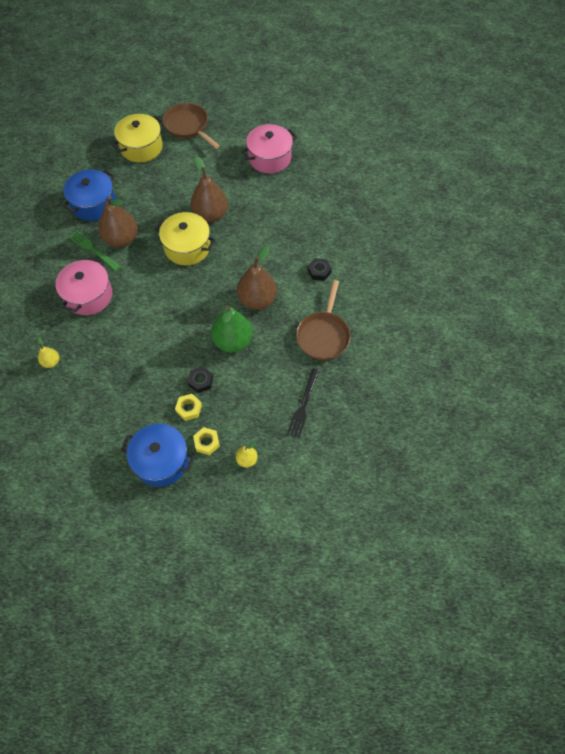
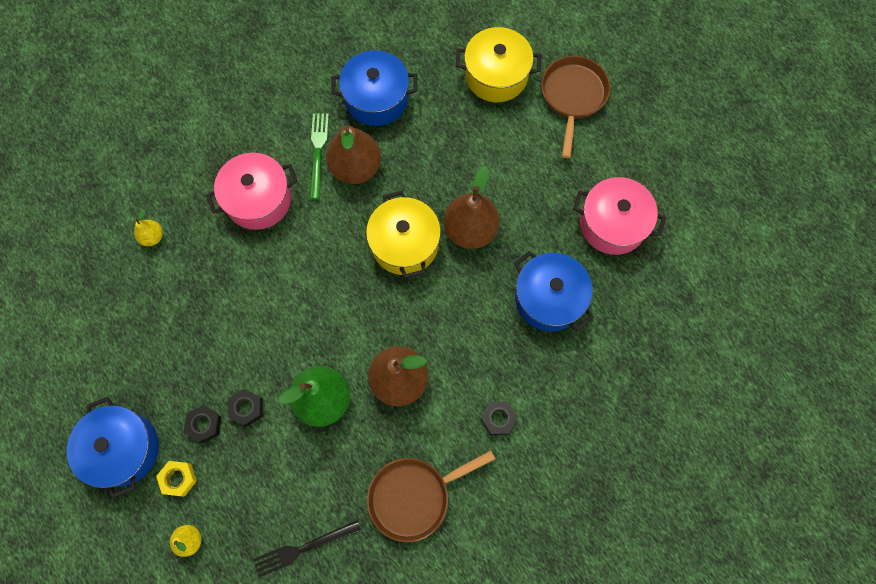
camera: 50 degrees right, 10 degrees up
yellow nut [175,394,202,421] -> black nut [184,405,221,443]
none -> blue pot [514,251,594,332]

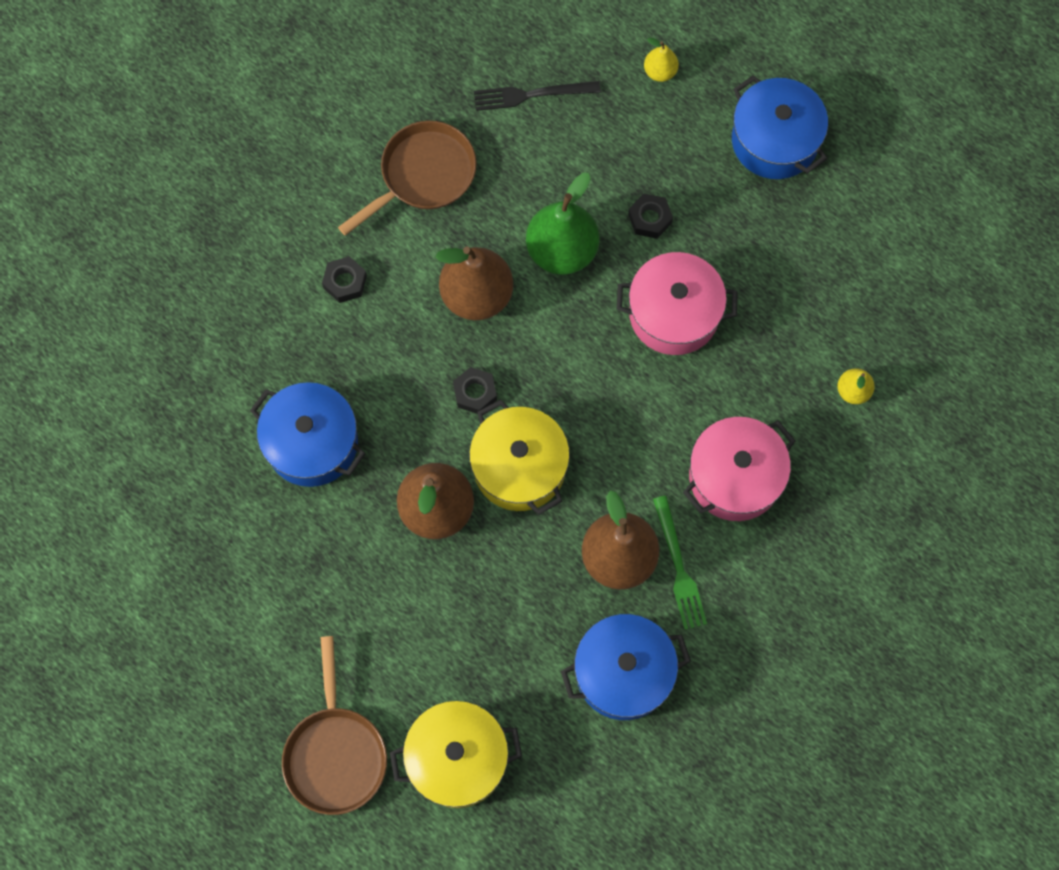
camera: 165 degrees right, 0 degrees up
yellow nut [156,461,197,497] -> none
black nut [184,405,221,443] -> black nut moved to [453,367,497,414]
black fork [253,520,362,577] -> black fork turned 150 degrees counterclockwise [474,81,600,111]
pink pot [573,177,666,255] -> pink pot moved to [617,252,738,355]

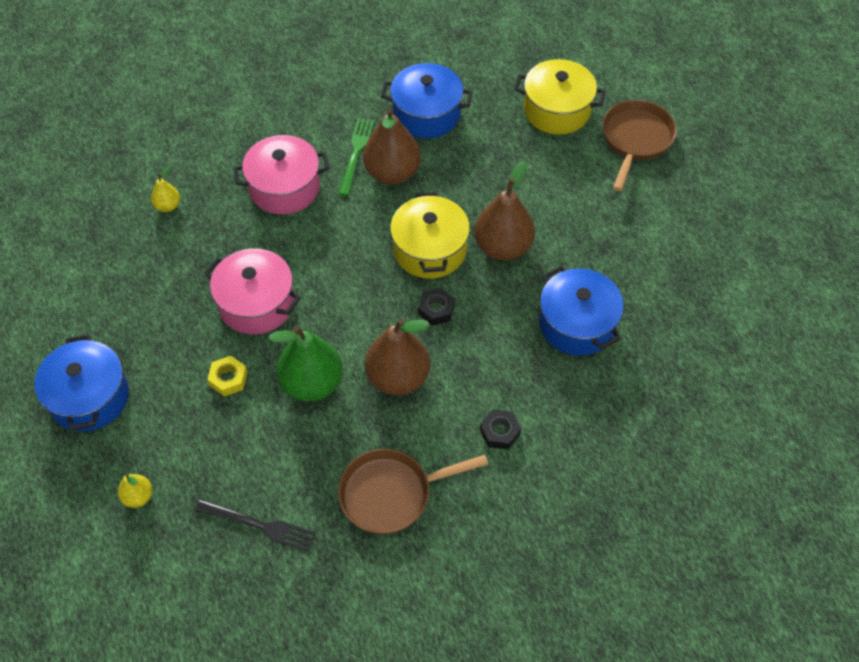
camera: 155 degrees left, 15 degrees down
black nut [628,194,673,239] -> yellow nut [207,356,248,396]

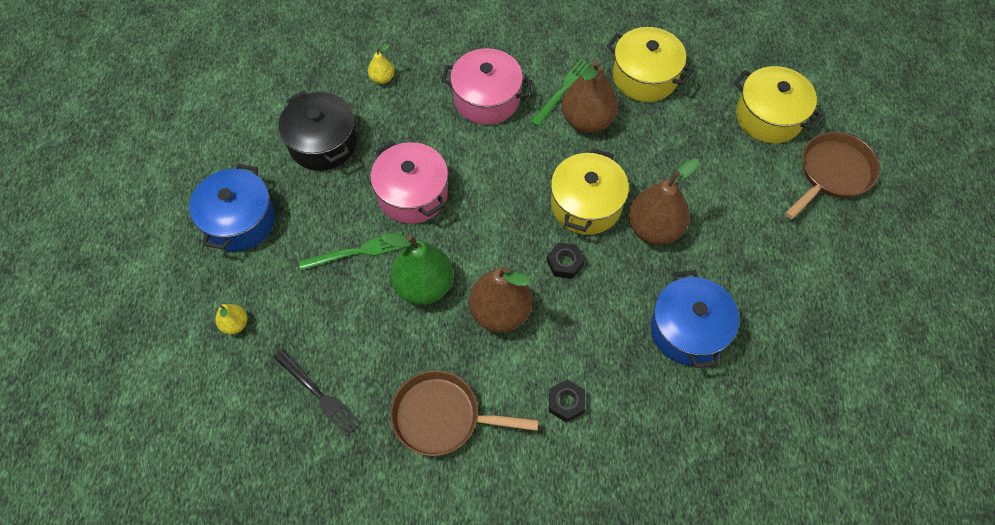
camera: 25 degrees right, 5 degrees up
yellow nut [207,356,248,396] -> green fork [299,232,405,270]
blue pot [381,63,473,139] -> yellow pot [607,27,693,102]
none -> black pot [279,91,357,171]

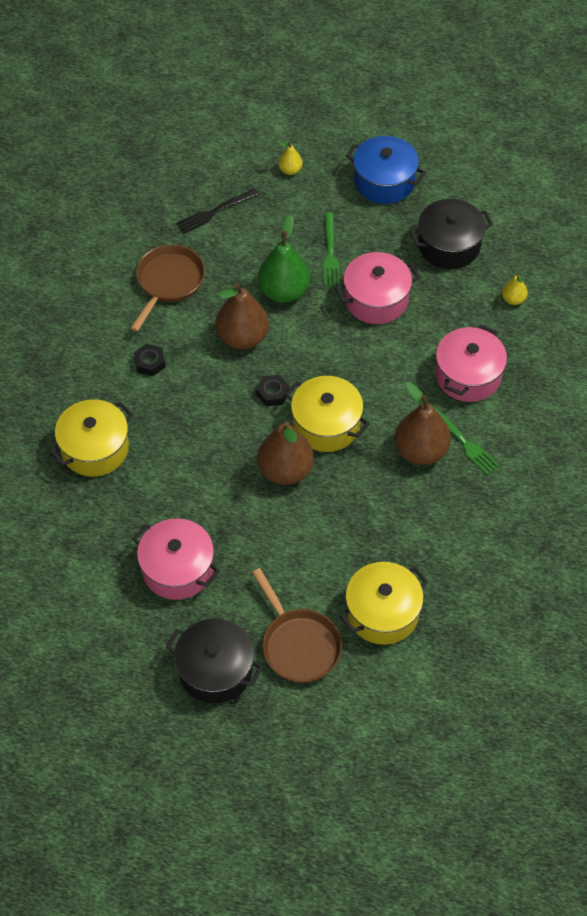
camera: 105 degrees right, 5 degrees down
yellow pot [607,27,693,102] -> yellow pot moved to [50,399,133,477]
blue pot [650,270,739,368] -> none
none -> pink pot [132,518,220,600]
none -> black pot [166,618,263,703]

